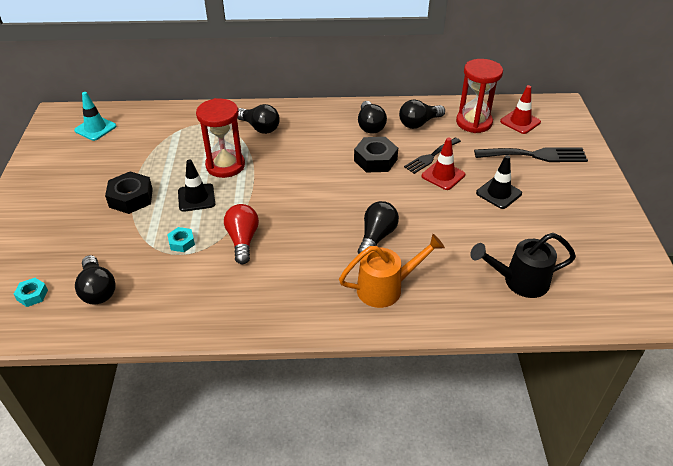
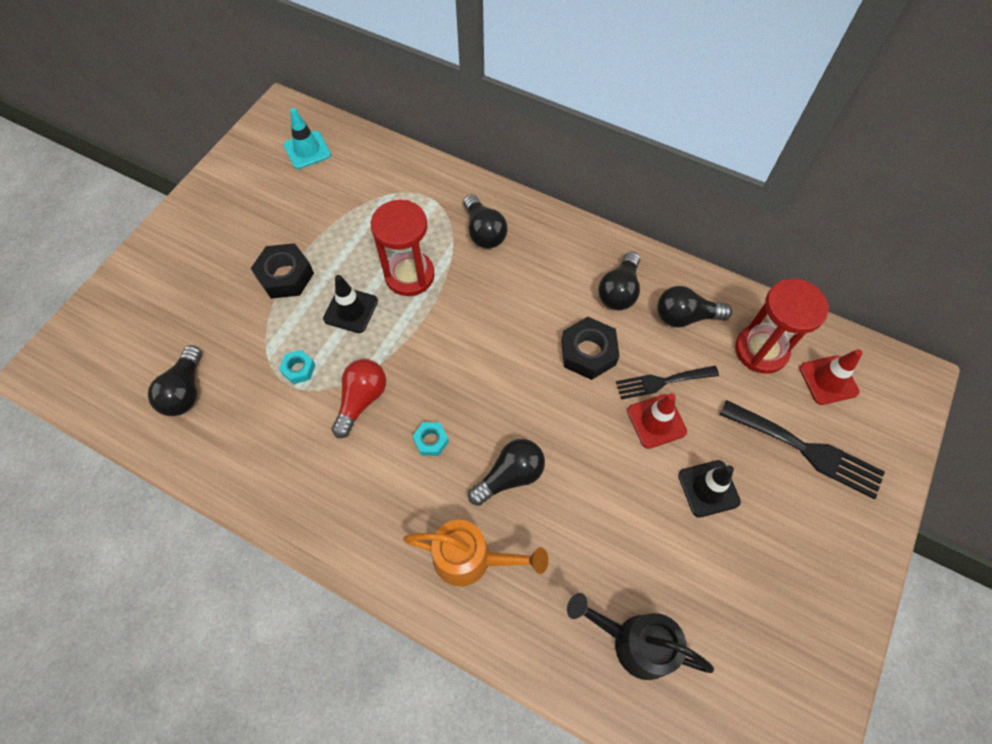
camera: 30 degrees right, 20 degrees up
turquoise nut [14,278,48,307] -> turquoise nut moved to [412,422,449,456]

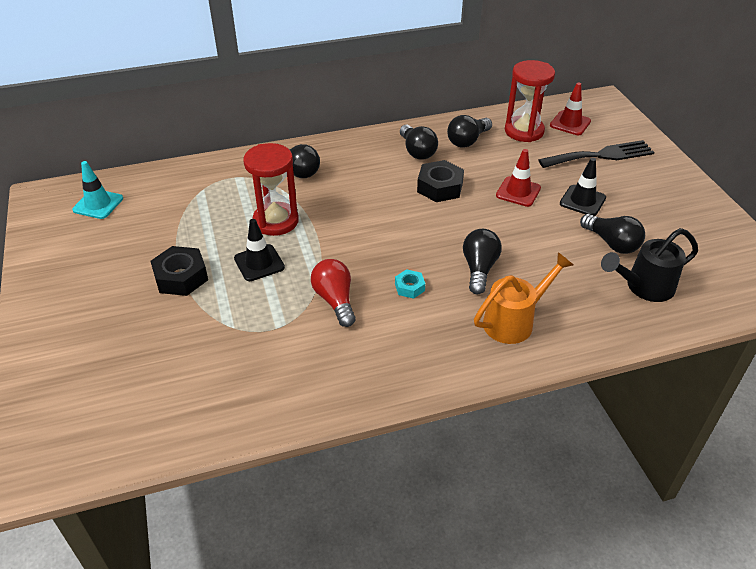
camera: 45 degrees left, 20 degrees down
black light bulb [148,346,202,416] -> black light bulb moved to [580,214,645,254]
turquoise nut [279,350,315,384] -> none
black fork [616,366,719,400] -> none

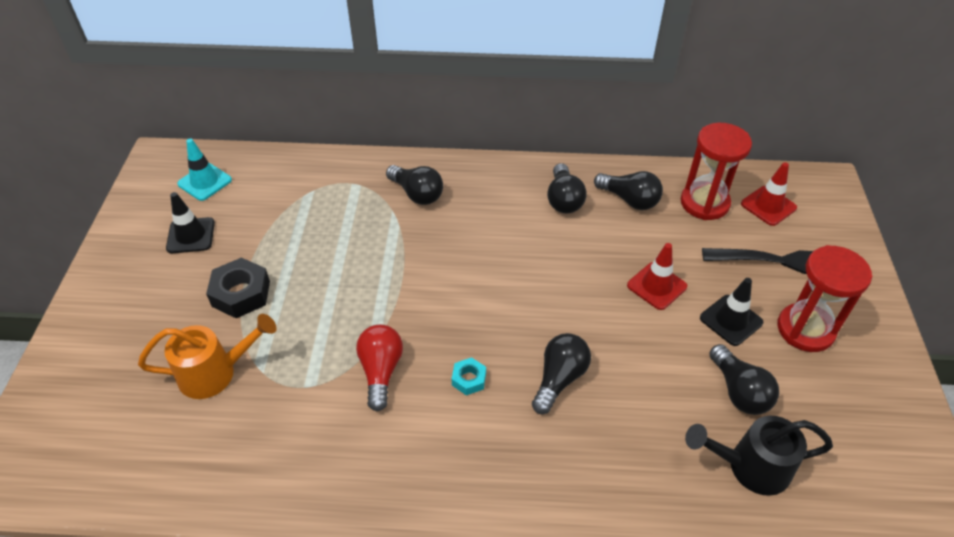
camera: 20 degrees right, 5 degrees up
black traffic cone [234,219,285,281] -> black traffic cone moved to [166,192,215,253]
red hourglass [243,143,299,236] -> red hourglass moved to [777,245,872,352]
black nut [417,160,464,202] -> none
black light bulb [447,115,492,148] -> black light bulb turned 120 degrees counterclockwise [594,171,663,210]
orange watering can [474,252,573,344] -> orange watering can moved to [138,314,277,399]

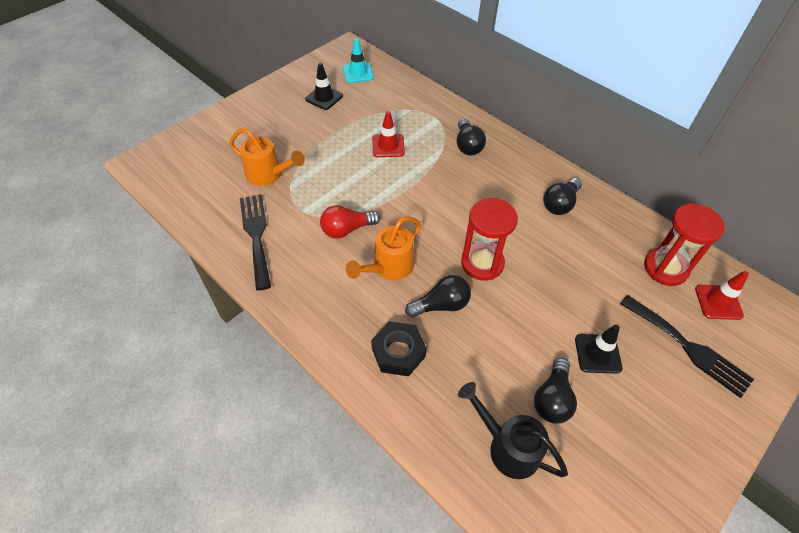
camera: 40 degrees right, 5 degrees up
black nut [206,258,270,318] -> black nut moved to [371,321,427,376]
red light bulb [356,325,403,411] -> red light bulb turned 150 degrees counterclockwise [320,205,380,239]
turquoise nut [452,357,486,395] -> orange watering can [346,216,421,280]
black light bulb [594,171,663,210] -> none
red traffic cone [627,243,687,310] -> red traffic cone moved to [372,111,405,157]
red hourglass [777,245,872,352] -> red hourglass moved to [461,198,518,281]
none -> black fork [240,194,271,290]

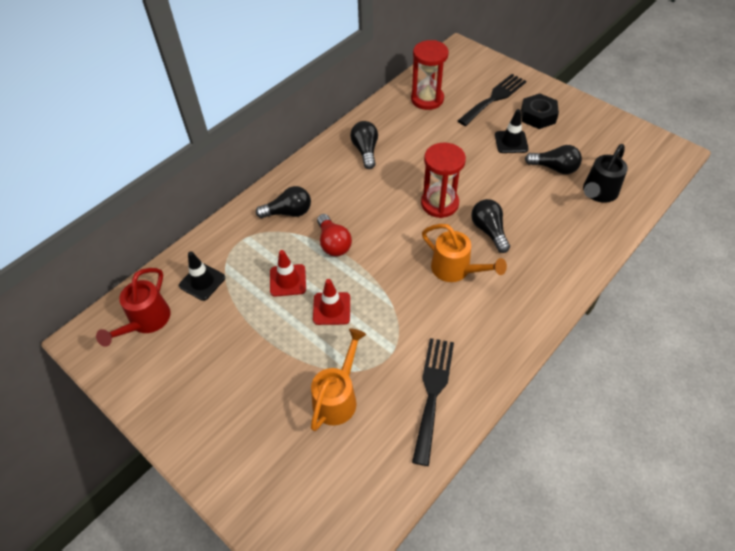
camera: 90 degrees left, 0 degrees up
black fork [240,194,271,290] -> black fork turned 120 degrees clockwise [412,338,454,466]
black traffic cone [305,63,343,110] -> black traffic cone moved to [179,251,225,301]
red light bulb [320,205,380,239] -> red light bulb moved to [317,214,352,256]
turquoise traffic cone [343,38,374,83] -> red watering can [96,268,171,347]
black nut [371,321,427,376] -> black nut moved to [521,94,559,129]
black light bulb [543,178,582,215] -> black light bulb turned 135 degrees counterclockwise [350,121,378,169]
red traffic cone [695,271,749,320] -> red traffic cone moved to [313,279,350,325]

